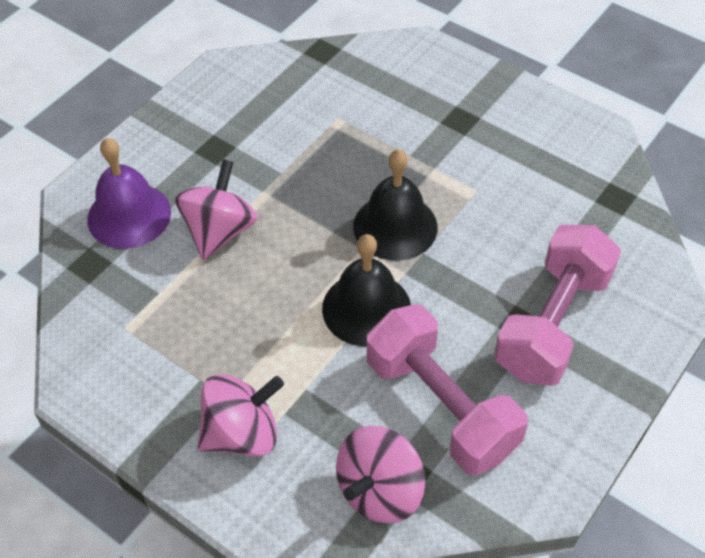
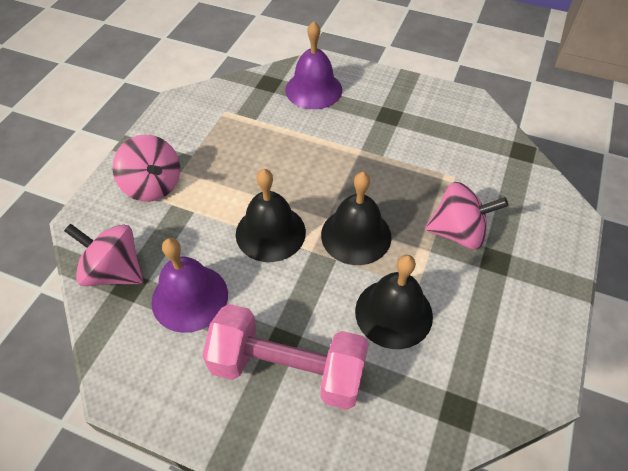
camera: 75 degrees right, 0 degrees up
pink spinning top [175,159,257,260] -> pink spinning top moved to [425,182,508,249]
pink dumbbell [367,305,528,475] -> purple bell [151,238,228,333]
none -> black bell [355,255,433,349]

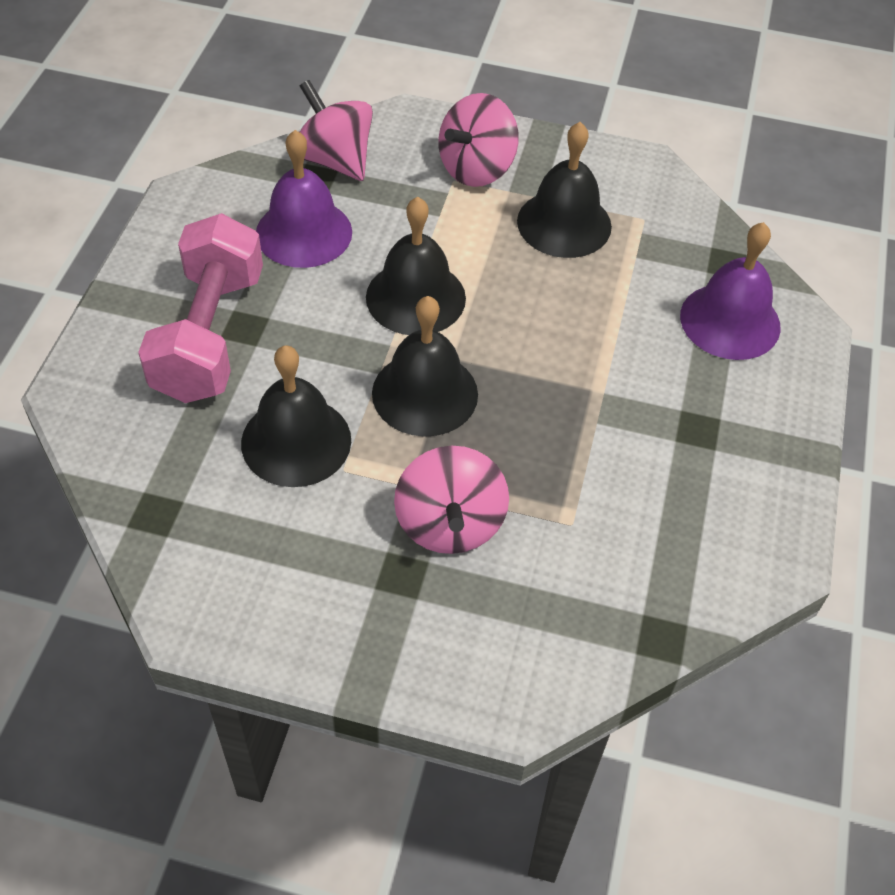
camera: 80 degrees right, 0 degrees up
pink spinning top [64,223,143,286] -> pink spinning top turned 60 degrees counterclockwise [300,80,373,181]
none -> black bell [517,122,612,258]

